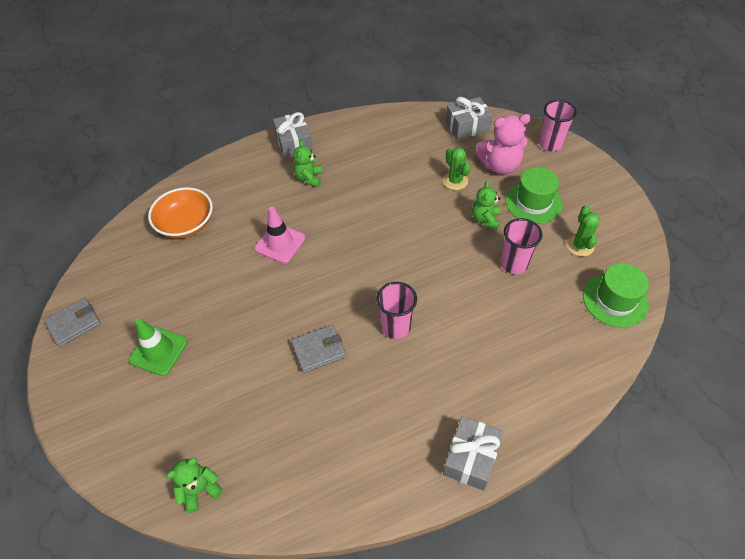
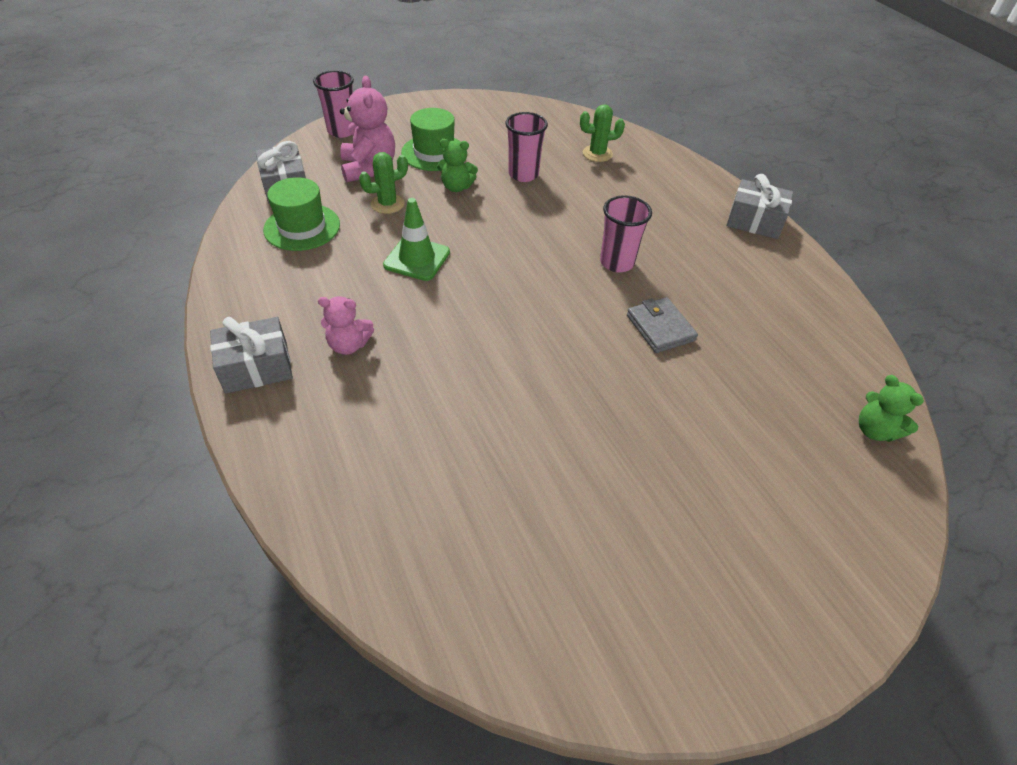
camera: 95 degrees left, 5 degrees down
grey wallet [44,298,101,347] -> none
green traffic cone [129,318,188,376] -> green traffic cone moved to [383,198,450,281]
orange bowl [148,187,213,238] -> none
pink traffic cone [254,207,306,263] -> none
green teddy bear [293,140,323,187] -> pink teddy bear [318,296,374,355]
green cactus [566,205,600,257] -> green cactus moved to [580,104,625,162]
green hat [583,263,649,327] -> green hat moved to [263,177,340,251]

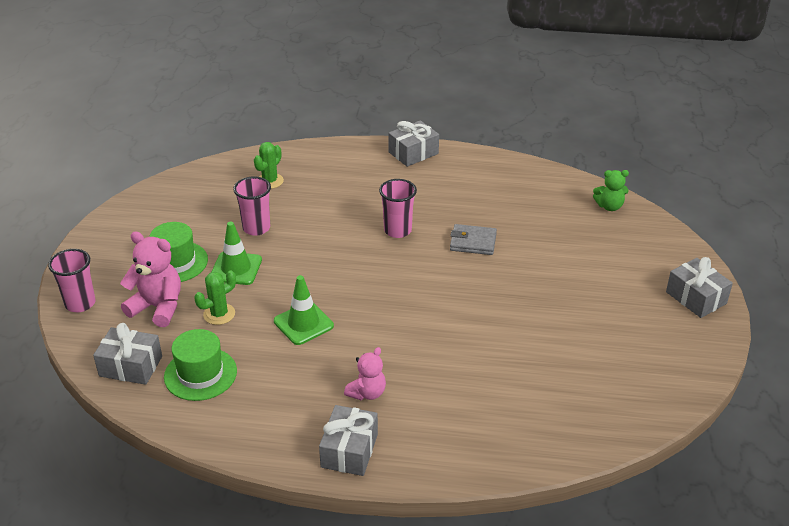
camera: 55 degrees left, 10 degrees down
green cactus [359,152,408,214] -> green cactus turned 45 degrees clockwise [194,270,236,325]
green teddy bear [437,139,478,192] -> green traffic cone [212,222,262,285]
none -> grey gift [666,257,733,318]

